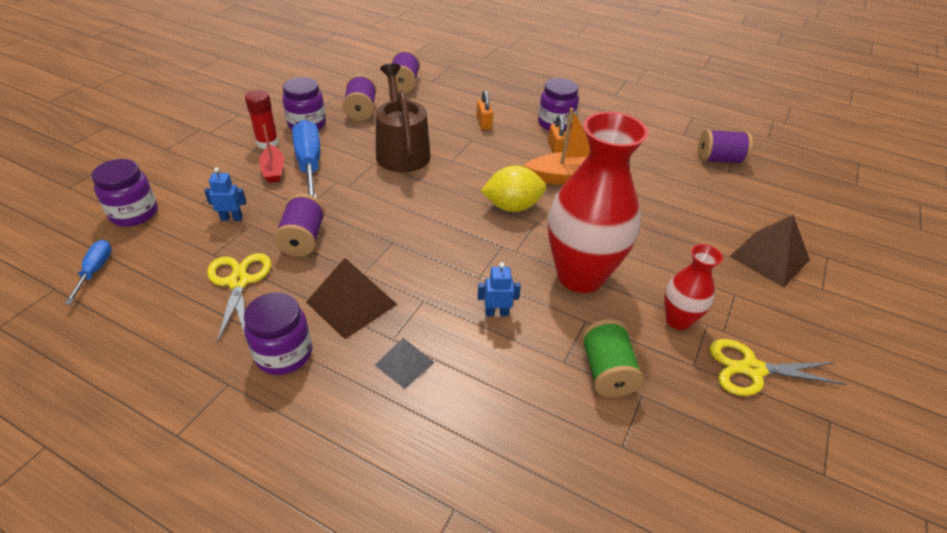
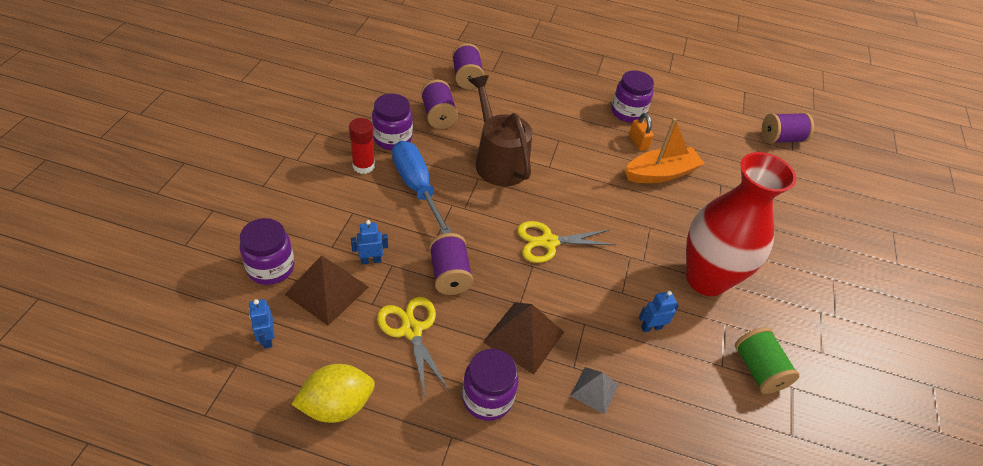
camera: 15 degrees left, 5 degrees up
blue screwdriver [64,240,112,304] -> blue robot [249,299,274,349]
red boat [259,125,284,183] -> none
orange padlock [476,90,493,130] -> none
yellow lemon [481,165,546,212] -> yellow lemon moved to [291,364,375,423]
red vase [665,244,723,330] -> none
yellow scissors [709,339,846,396] -> yellow scissors moved to [517,221,615,263]
brown pyramid [730,215,810,287] -> brown pyramid moved to [284,255,369,326]

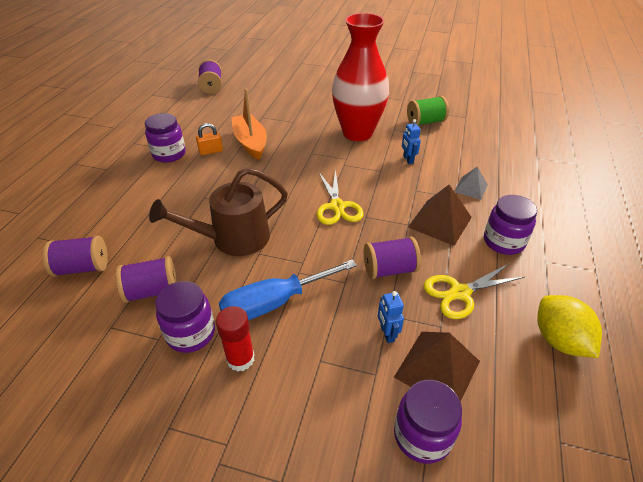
camera: 85 degrees left, 5 degrees down
blue robot [249,299,274,349] -> none

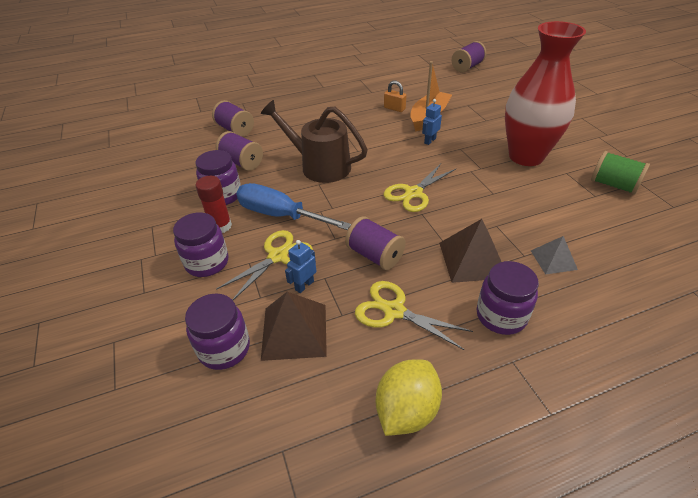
camera: 55 degrees right, 0 degrees up
purple jar [145,113,186,163] -> purple jar moved to [173,212,229,277]
blue robot [402,119,421,164] -> blue robot moved to [422,99,442,145]
none -> yellow scissors [216,230,313,300]

